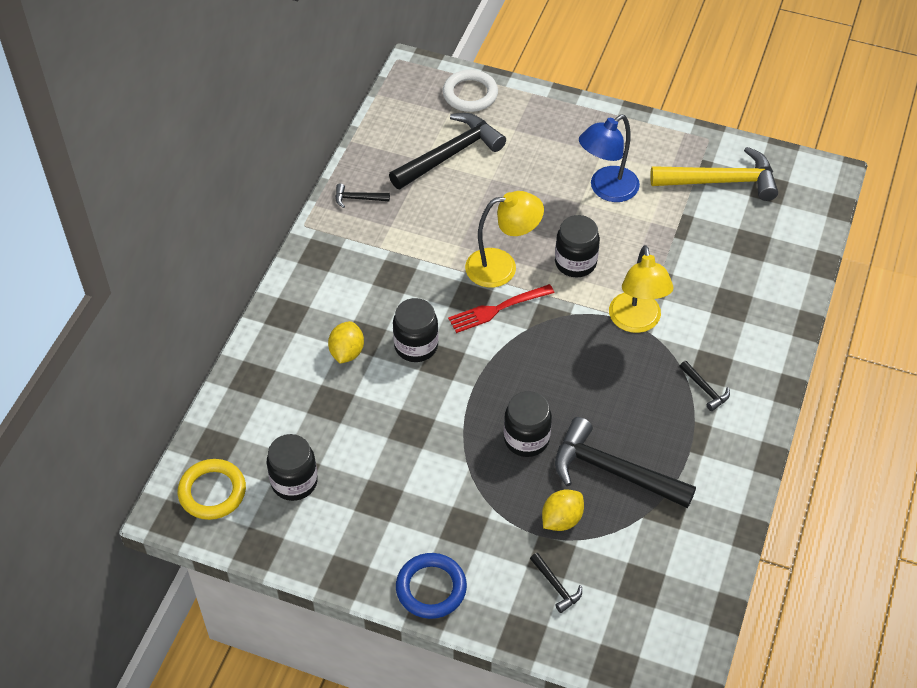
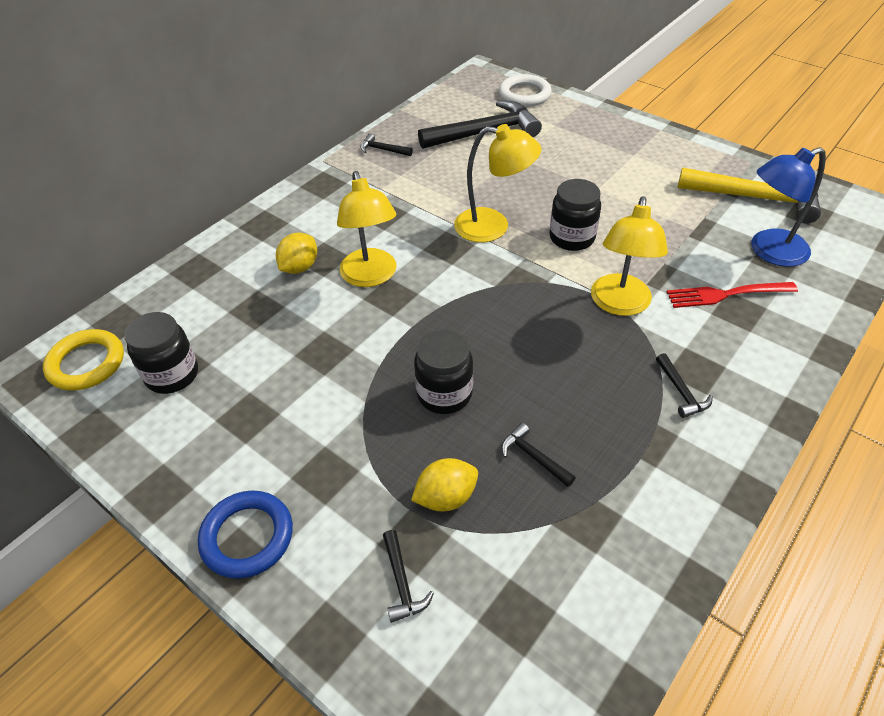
camera: 20 degrees right, 5 degrees down
black jar [393,298,438,362] -> yellow lamp [337,171,397,287]
red fork [448,284,555,333] -> red fork moved to [667,282,798,308]
black hammer [555,417,696,508] -> black hammer [501,423,576,487], size x0.44
blue lamp [579,115,640,202] -> blue lamp moved to [751,147,826,267]

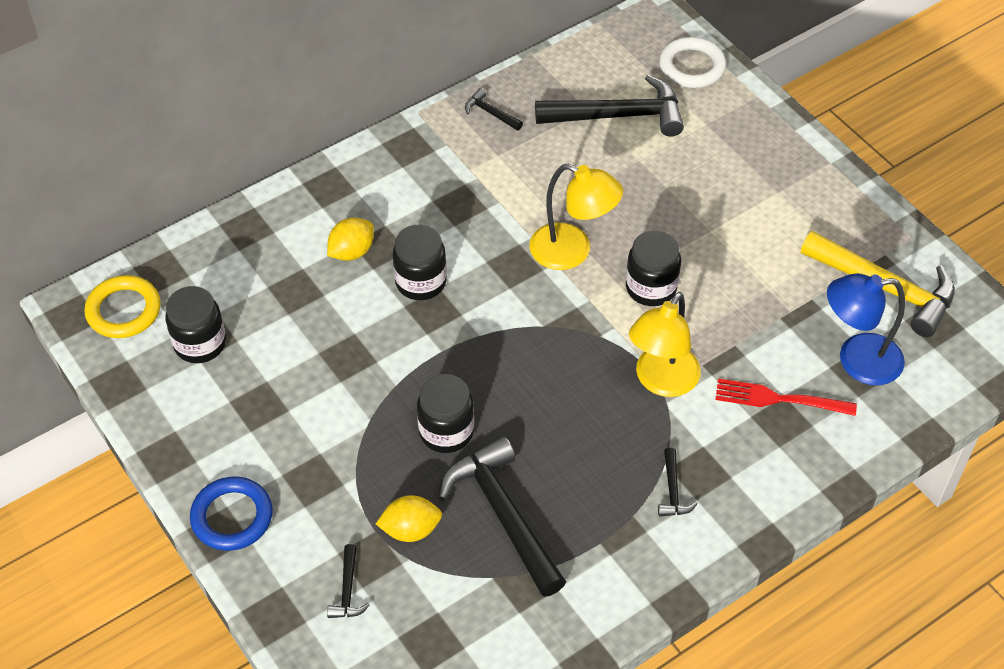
camera: 15 degrees right, 5 degrees up
yellow lamp [337,171,397,287] -> black jar [393,225,447,300]
black hammer [501,423,576,487] -> black hammer [438,437,566,597], size x2.27

